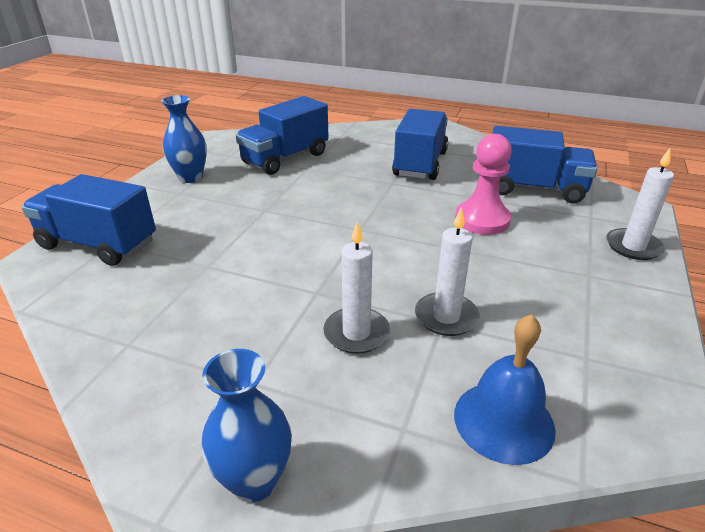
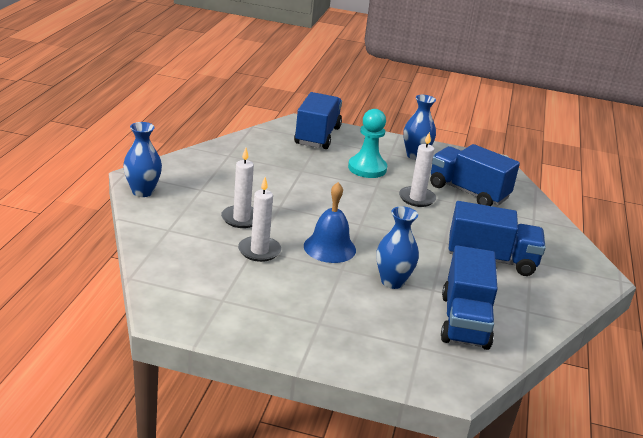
camera: 80 degrees right, 5 degrees down
blue bell [454,314,556,465] -> blue bell moved to [304,182,356,263]
pink pawn [455,134,512,235] -> blue vase [376,206,419,289]
white candle [606,148,674,260] -> white candle moved to [399,132,436,207]
none -> turquoise pawn [348,109,387,178]

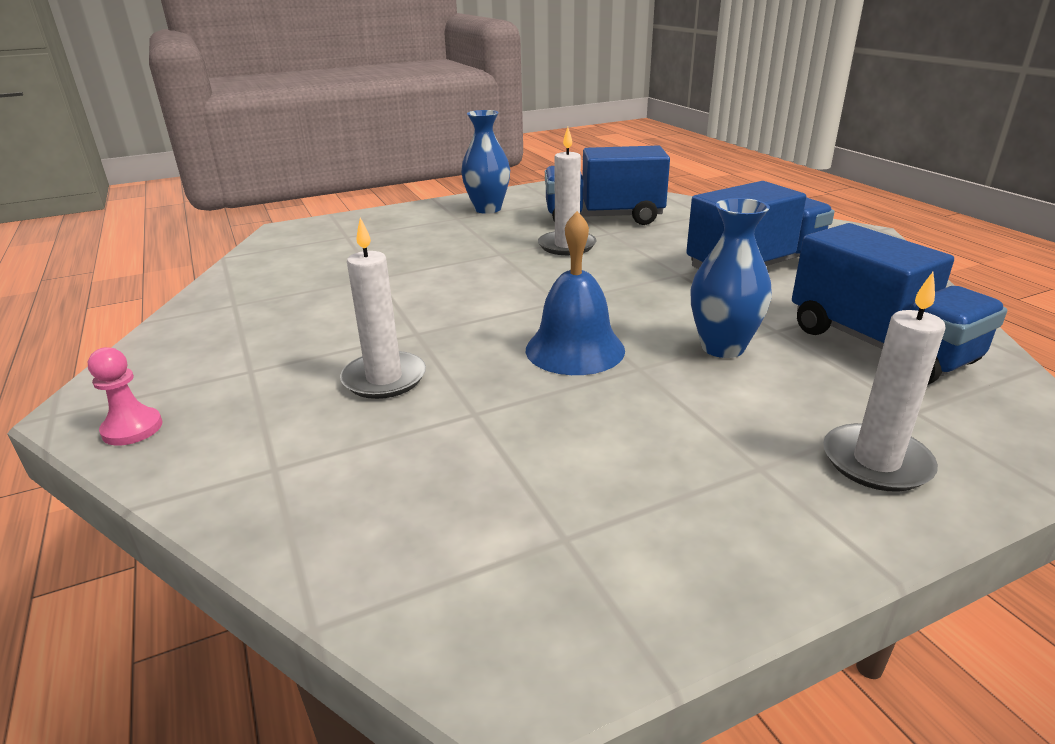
camera: 35 degrees left, 0 degrees up
blue vase [123,122,162,197] -> pink pawn [88,347,162,446]
white candle [238,177,281,262] -> white candle moved to [823,272,946,491]
blue truck [294,92,342,149] -> none
turquoise pawn [348,109,387,178] -> none

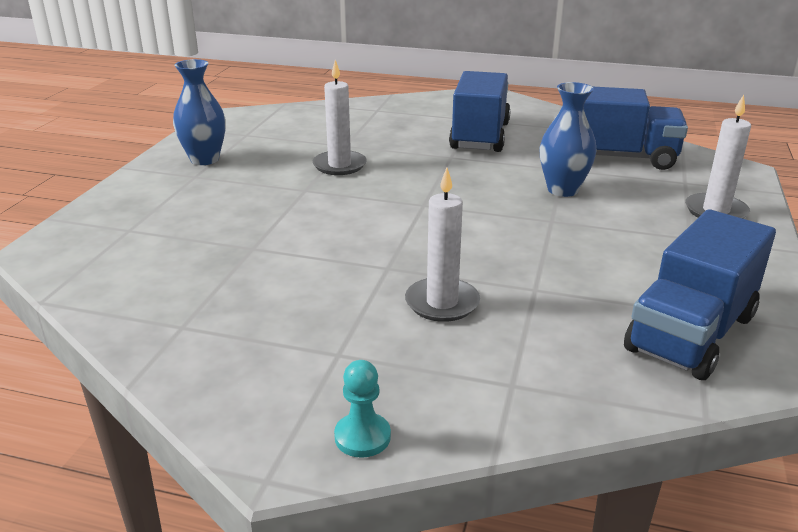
camera: 50 degrees left, 0 degrees up
pink pawn [88,347,162,446] -> turquoise pawn [334,360,391,458]
blue bell [526,211,625,375] -> none
blue truck [545,145,670,225] -> blue truck moved to [624,209,776,380]

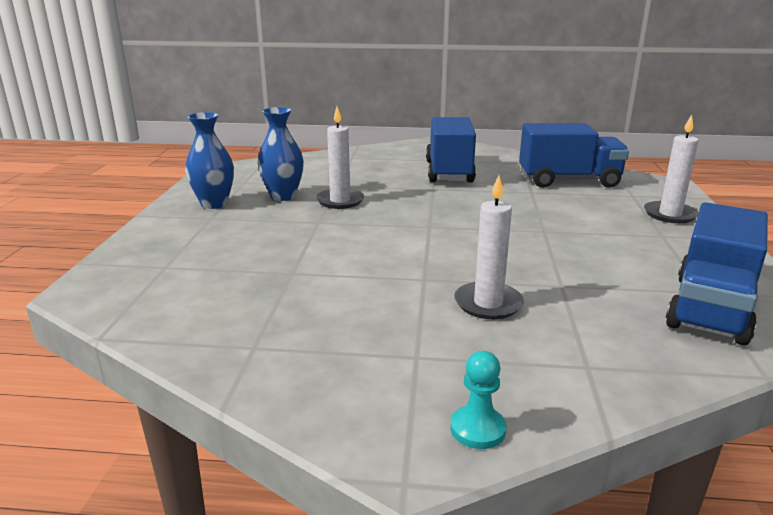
camera: 10 degrees left, 5 degrees down
blue vase [540,82,597,197] -> blue vase moved to [257,107,304,201]

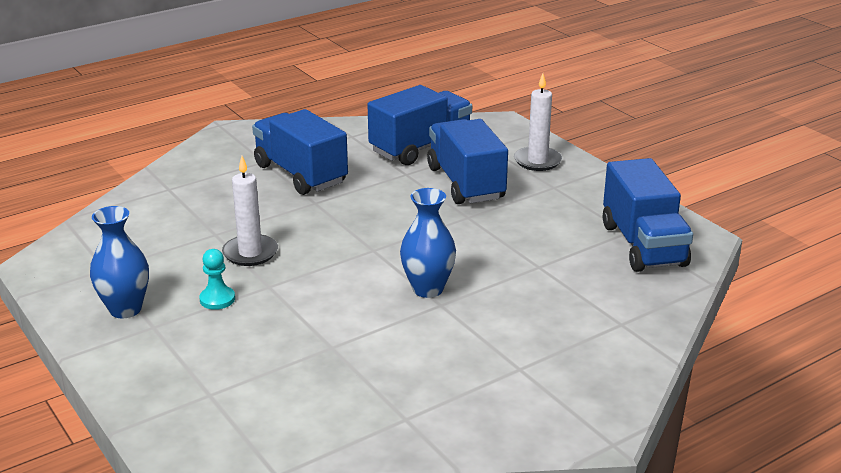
camera: 40 degrees left, 5 degrees up
blue vase [257,107,304,201] -> blue vase moved to [400,188,456,298]
turquoise pawn [450,351,507,449] -> turquoise pawn moved to [199,249,235,310]
white candle [454,175,524,319] -> none
none -> blue truck [427,119,508,204]

